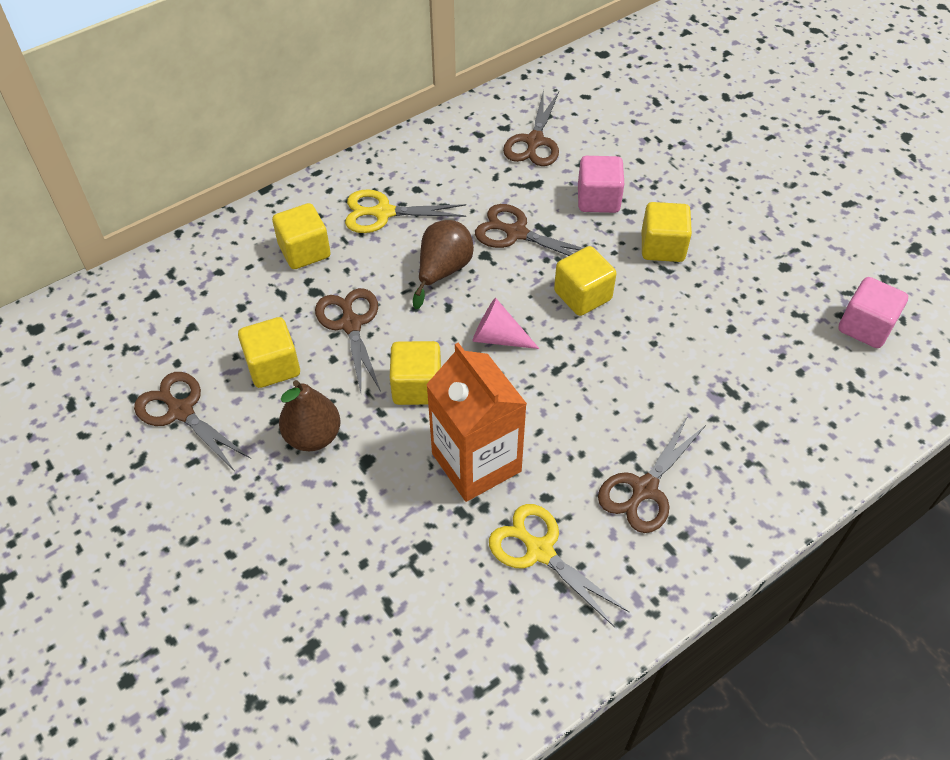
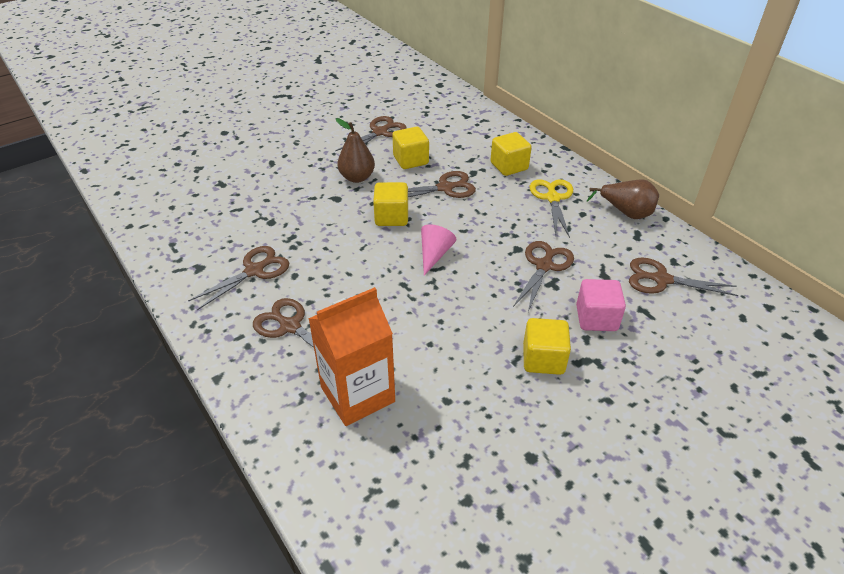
camera: 90 degrees right, 10 degrees down
brown pear [413,220,474,309] -> brown pear moved to [587,179,659,219]
orange carton [426,343,527,502] -> orange carton moved to [308,287,395,426]
yellow scissors [489,504,629,628] -> brown scissors [188,246,290,310]
yellow cube [554,246,617,316] -> none
pink cube [838,277,908,348] -> none

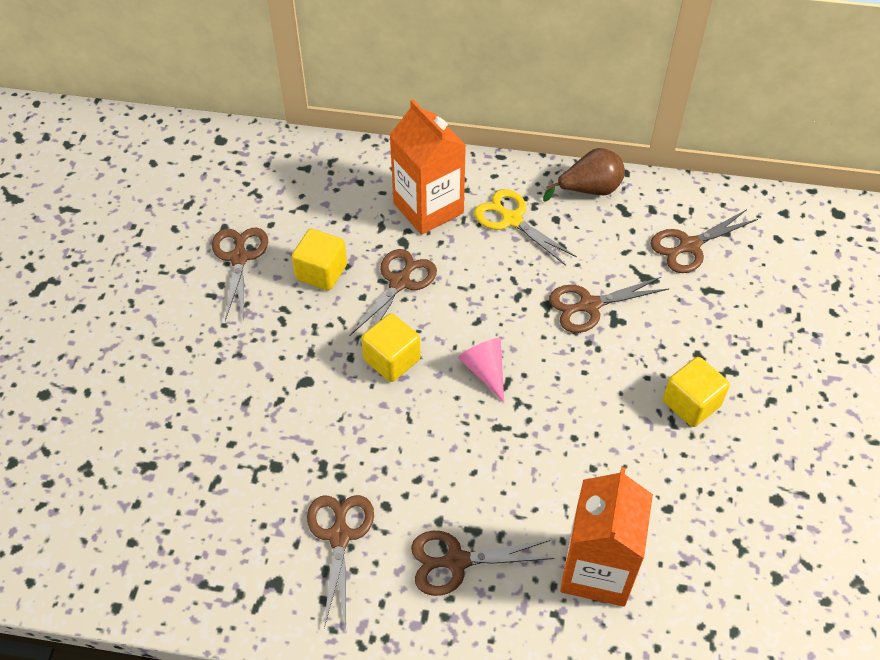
camera: 45 degrees left, 10 degrees up
brown pear [336,118,375,183] -> none
yellow cube [491,132,532,176] -> orange carton [390,100,466,235]
brown scissors [513,241,574,312] -> brown scissors turned 90 degrees counterclockwise [549,277,669,333]
pink cube [576,279,626,331] -> none

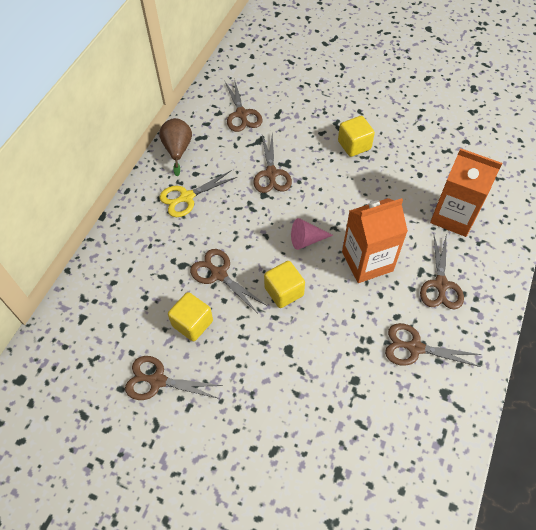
camera: 75 degrees left, 5 degrees up
orange carton [390,100,466,235] -> orange carton moved to [342,198,408,283]

